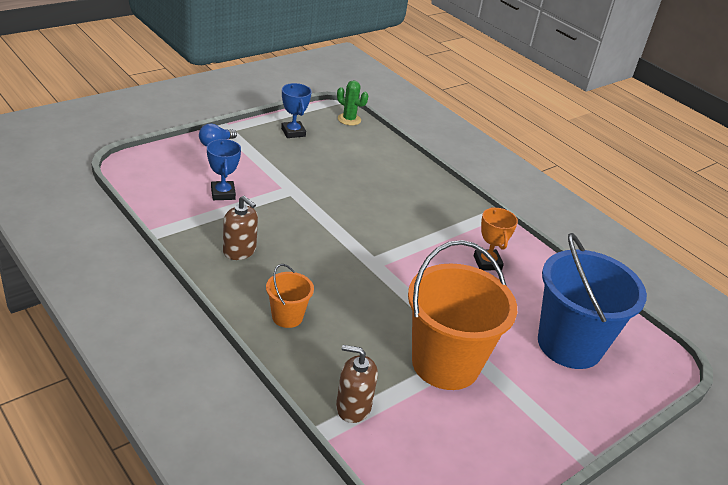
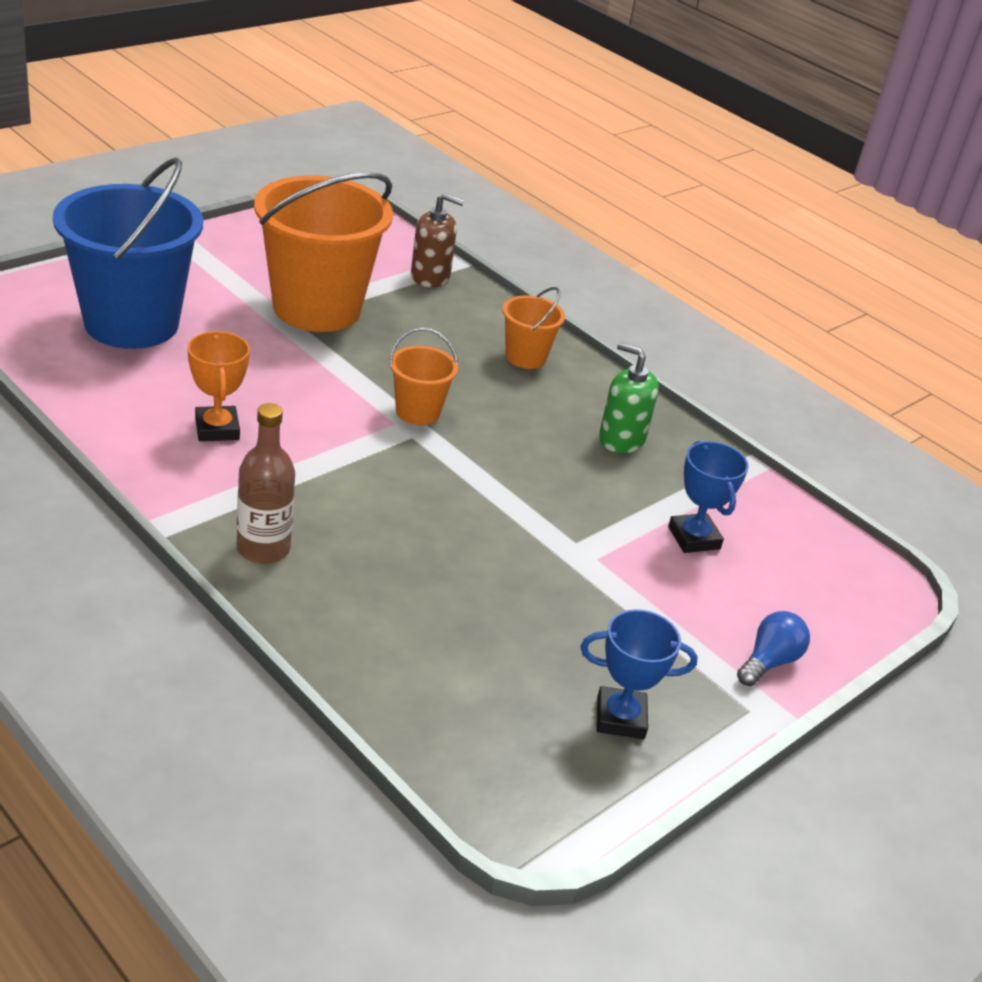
camera: 175 degrees right, 0 degrees up
brown soap dispenser [223,196,258,260] -> green soap dispenser [599,342,659,453]
blue trophy [281,83,312,138] -> blue trophy turned 60 degrees counterclockwise [580,609,697,739]
green cactus [337,80,368,126] -> none
none -> brown bottle [237,403,295,564]
none -> orange bucket [389,328,458,425]

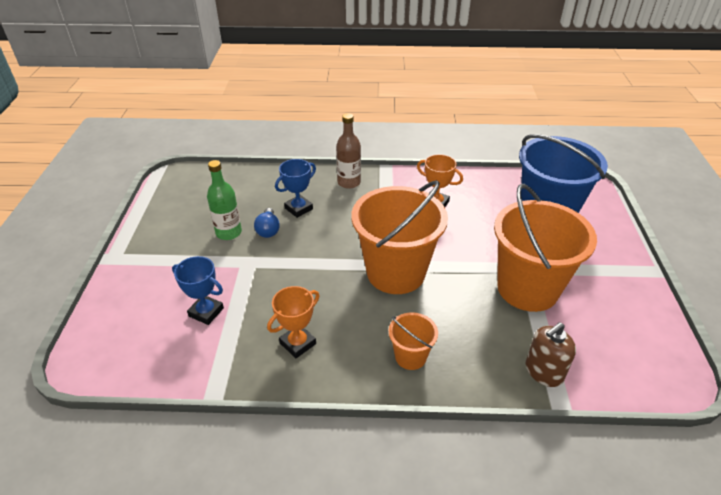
camera: 140 degrees right, 5 degrees up
orange bucket [389,328,458,425] -> orange bucket [351,180,448,294], size x2.15
blue trophy [580,609,697,739] -> blue trophy moved to [275,159,316,218]
green soap dispenser [599,342,659,453] -> orange trophy [267,286,319,358]
blue light bulb [737,611,810,686] -> blue light bulb moved to [254,208,280,238]
none -> green bottle [207,160,242,240]

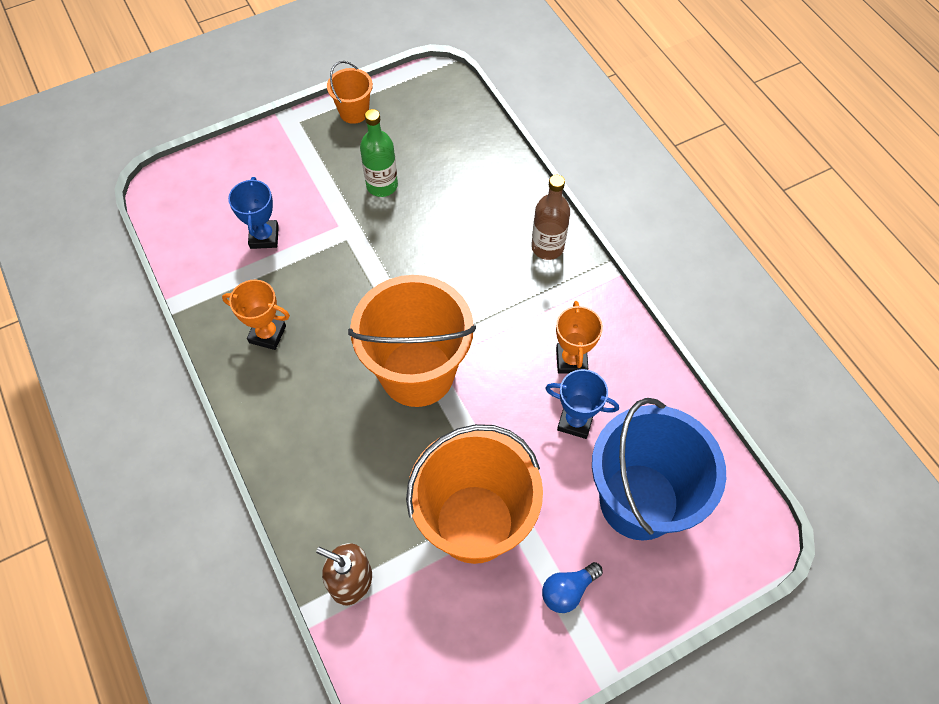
camera: 60 degrees right, 20 degrees up
blue light bulb [254,208,280,238] -> blue light bulb moved to [542,562,603,613]
blue trophy [275,159,316,218] -> blue trophy moved to [545,369,619,439]
orange bucket [388,312,438,370] -> orange bucket moved to [327,61,373,124]

